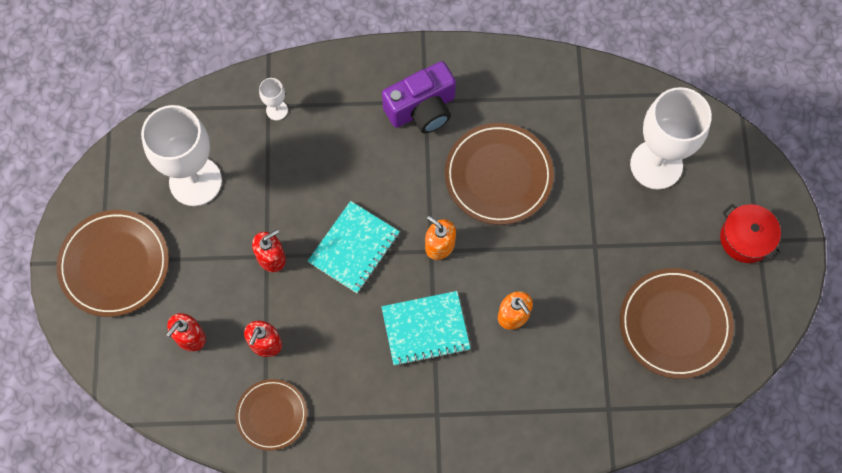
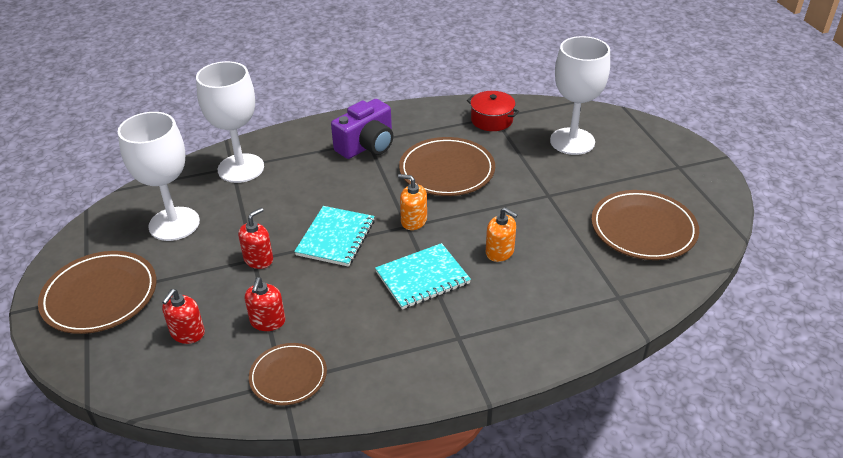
camera: 15 degrees left, 30 degrees down
white goblet [259,78,288,120] -> white goblet [196,61,264,183], size x2.37
red pot [720,204,781,263] -> red pot moved to [467,91,519,131]

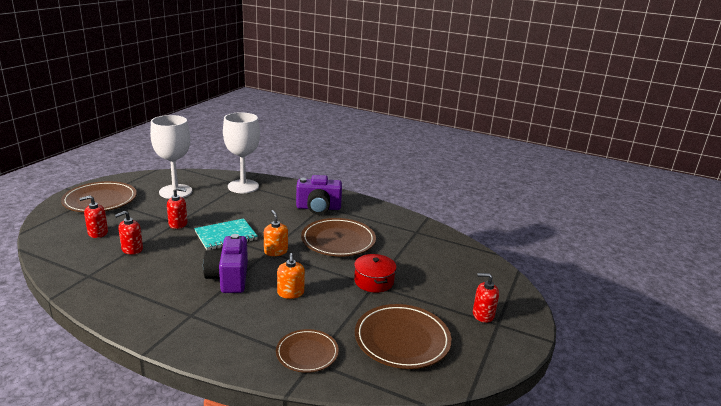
camera: 40 degrees right, 15 degrees down
brown plate [249,343,327,405] -> brown plate moved to [276,329,339,373]
turquoise notebook [375,243,471,310] -> purple camera [203,234,248,293]
red pot [467,91,519,131] -> red pot moved to [354,254,396,293]
white goblet [550,36,610,155] -> none
none -> red soap dispenser [473,273,499,323]

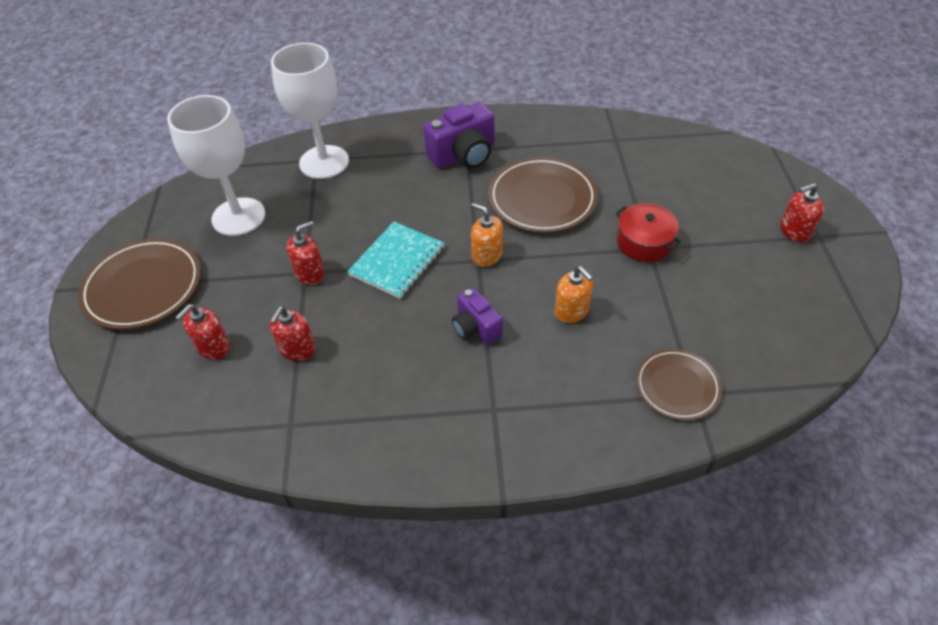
camera: 25 degrees left, 25 degrees up
purple camera [203,234,248,293] -> purple camera [452,288,503,345], size x0.62
brown plate [355,304,452,369] -> none

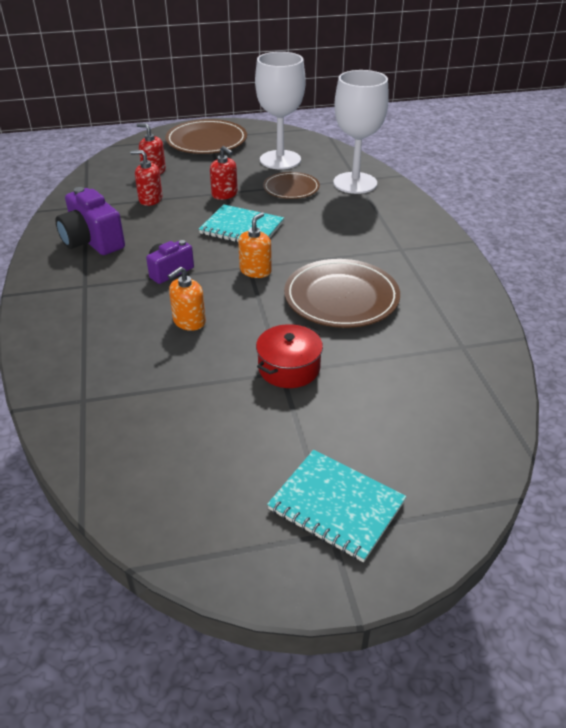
camera: 80 degrees right, 10 degrees down
purple camera [423,102,495,169] -> purple camera moved to [55,187,125,255]
brown plate [636,349,722,420] -> brown plate moved to [263,172,320,199]
red soap dispenser [780,183,824,242] -> turquoise notebook [267,450,406,562]

